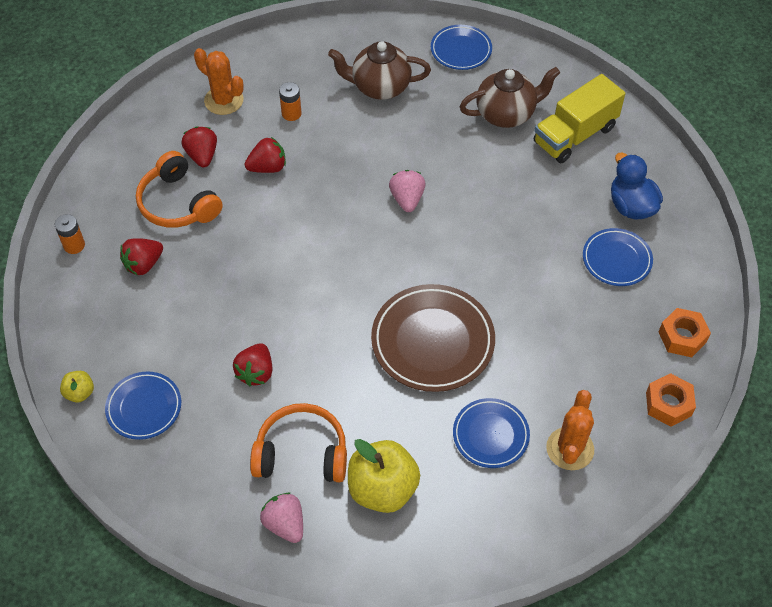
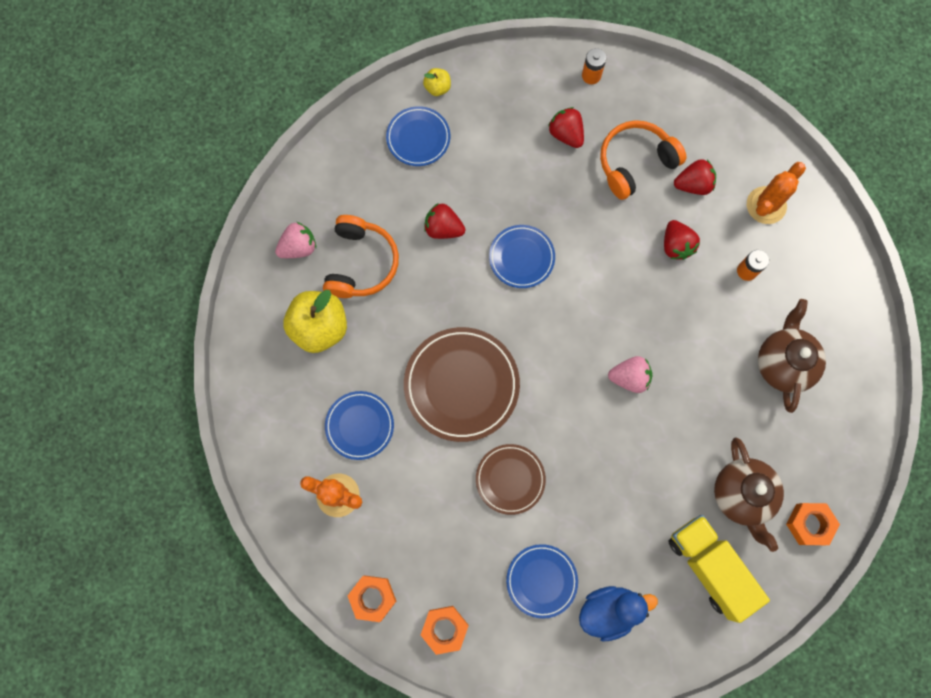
camera: 95 degrees right, 20 degrees up
blue plate [431,25,492,70] -> blue plate moved to [489,225,555,288]
none -> brown plate [476,444,546,515]
none -> orange nut [786,503,840,545]

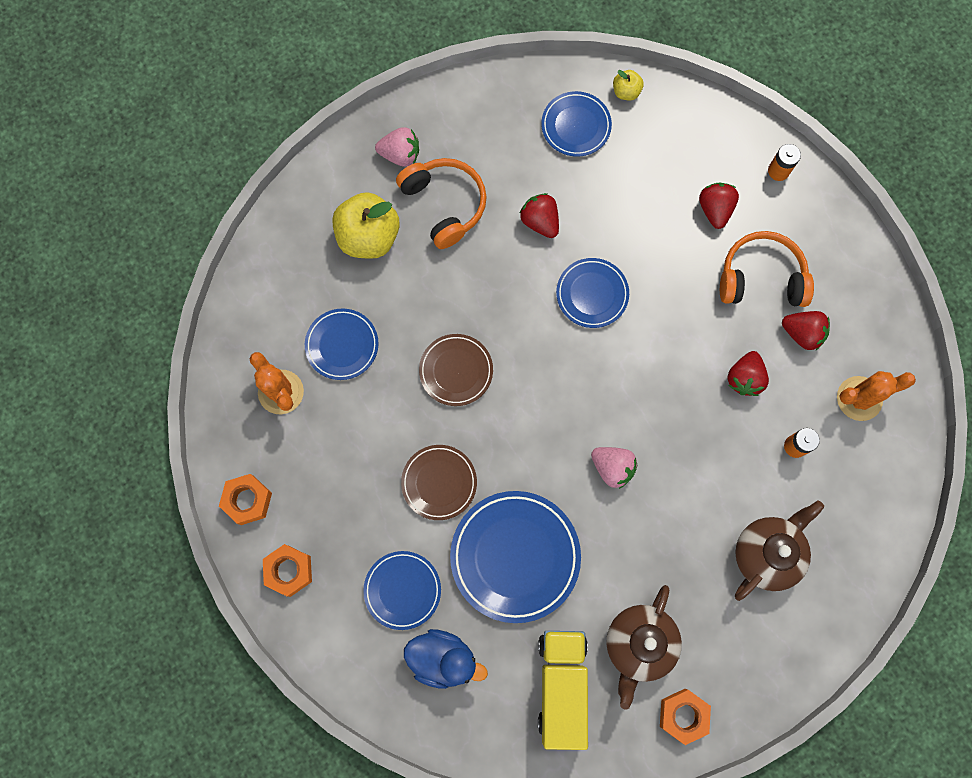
camera: 35 degrees right, 0 degrees up
orange headphones [323,215,399,298] -> orange headphones turned 75 degrees counterclockwise [396,158,486,249]
brown plate [404,327,520,442] -> brown plate [419,334,493,406], size x0.59
none -> blue plate [450,491,581,623]

